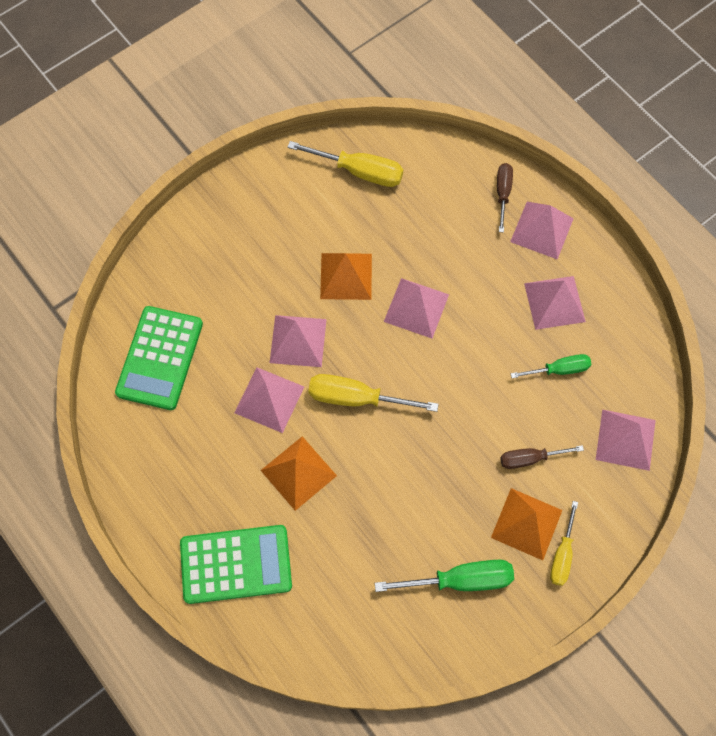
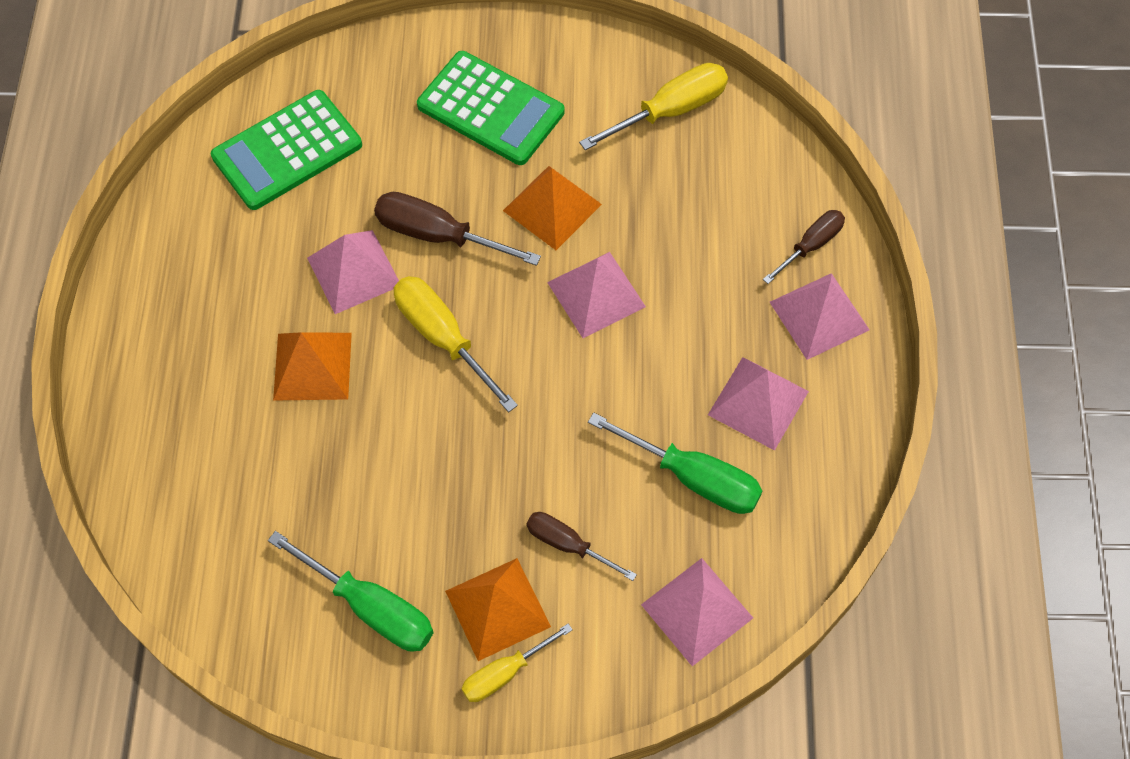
camera: 40 degrees right, 5 degrees down
green calculator [180,525,292,604] -> green calculator moved to [417,51,564,165]
pink pyramid [270,315,327,367] -> brown screwdriver [374,192,541,266]
yellow screwdriver [287,141,403,187] -> yellow screwdriver turned 90 degrees counterclockwise [579,63,728,150]
green screwdriver [511,354,591,378] -> green screwdriver [588,412,762,514], size x1.58

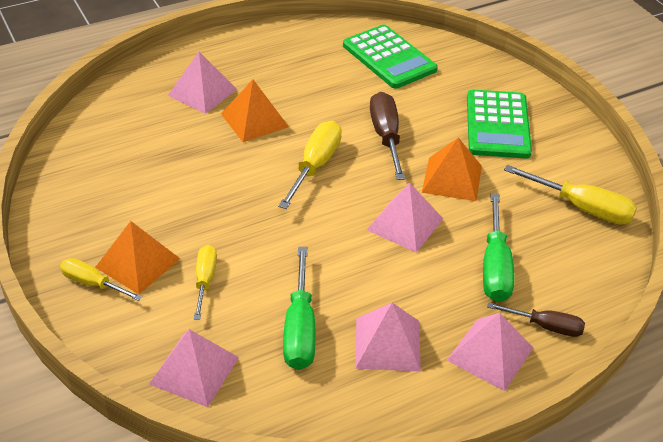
camera: 60 degrees right, 20 degrees down
green calculator [211,90,362,210] -> green calculator turned 150 degrees counterclockwise [343,25,438,89]
green screwdriver [268,531,433,652] -> green screwdriver moved to [483,193,514,302]
pink pyramid [307,230,399,314] -> pink pyramid moved to [167,52,237,114]
brown screwdriver [527,512,637,581] -> yellow screwdriver [194,245,217,320]

